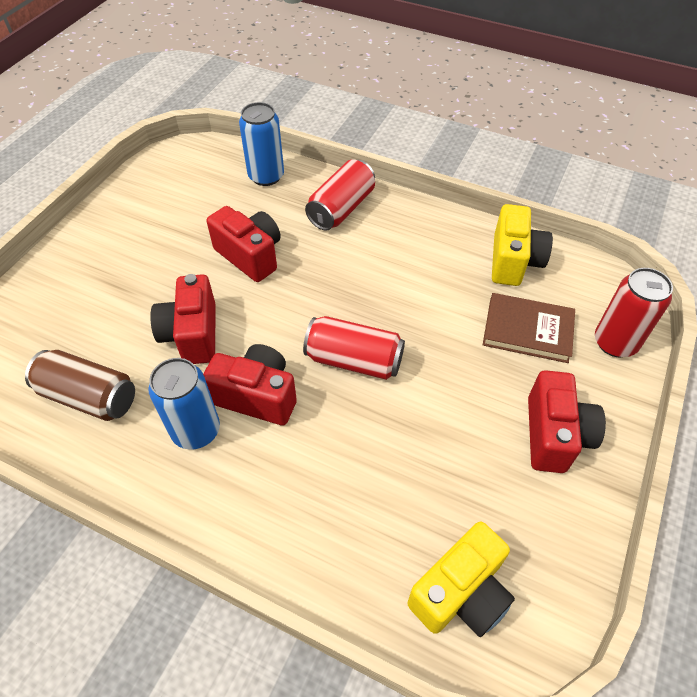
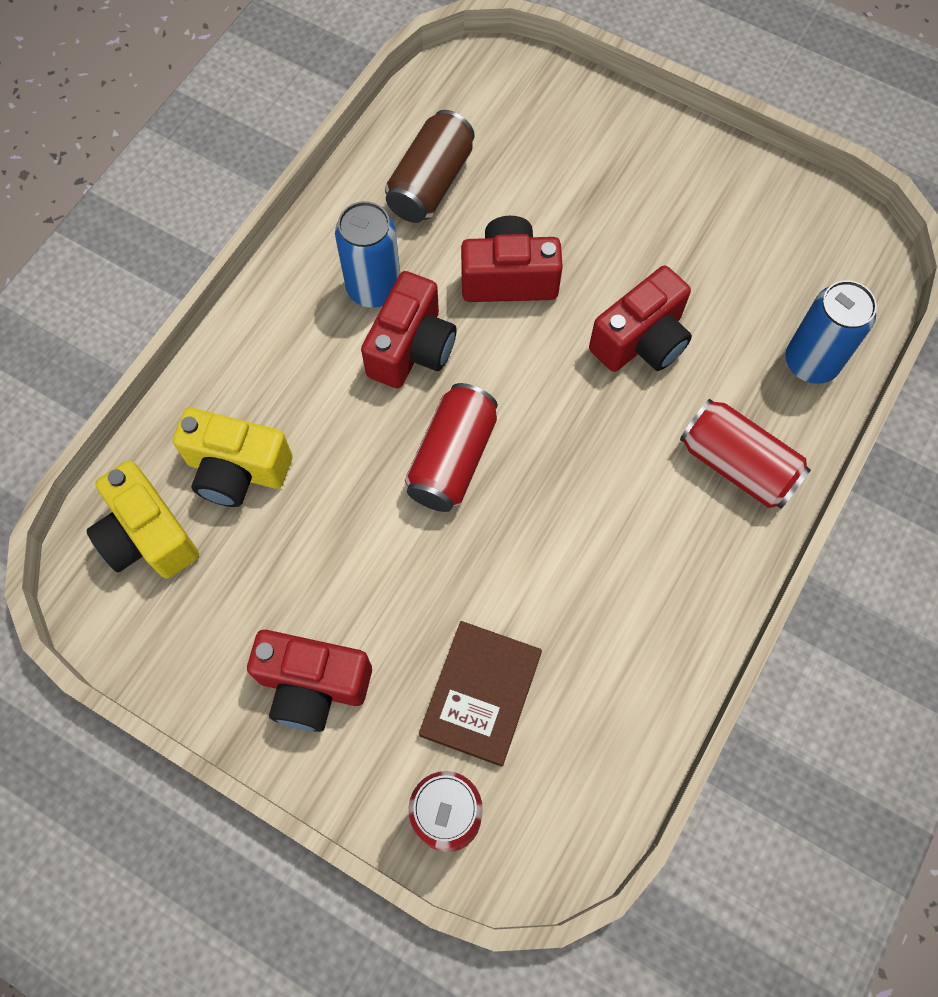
camera: 95 degrees right, 15 degrees up
yellow camera [492,204,553,286] -> yellow camera moved to [173,408,292,507]

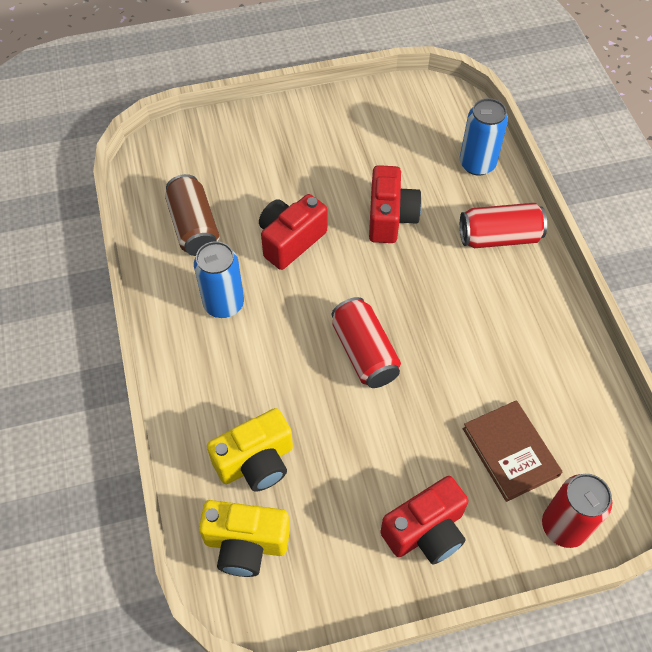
camera: 45 degrees left, 10 degrees down
red camera [361,271,457,388] -> none

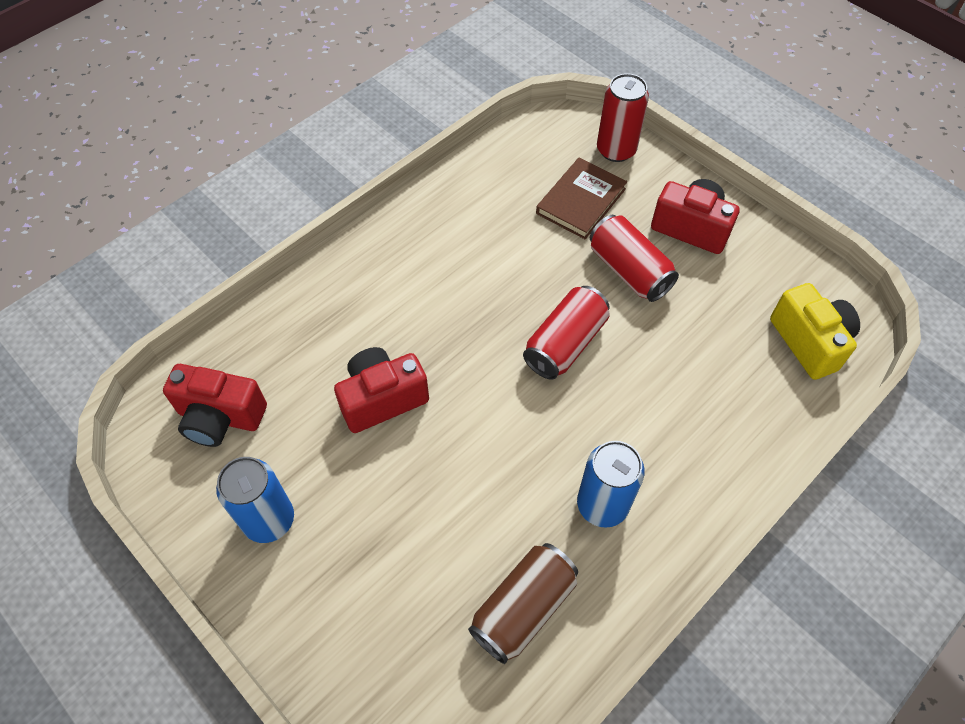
camera: 120 degrees left, 0 degrees up
yellow camera [207,408,293,491] -> none
red camera [259,194,327,270] -> red camera moved to [163,364,267,447]
blue can [460,98,508,176] -> blue can moved to [216,457,294,543]
red can [460,203,547,248] -> red can moved to [590,215,679,302]

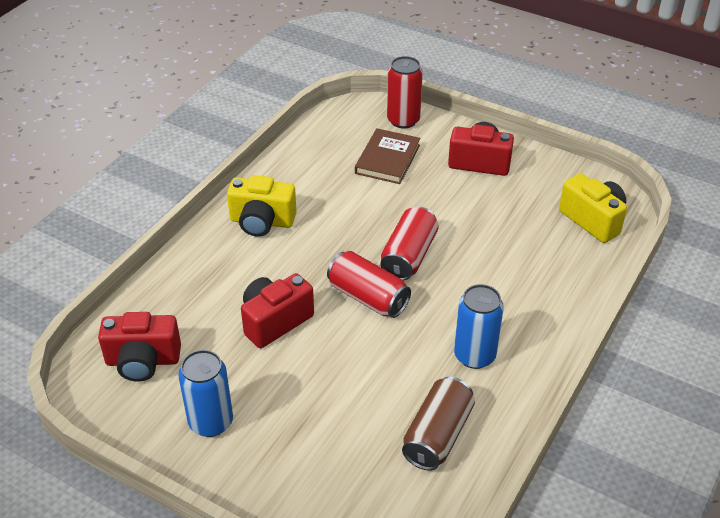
camera: 15 degrees left, 15 degrees down
red can [590,215,679,302] -> red can moved to [327,251,411,318]
none -> yellow camera [227,175,297,237]

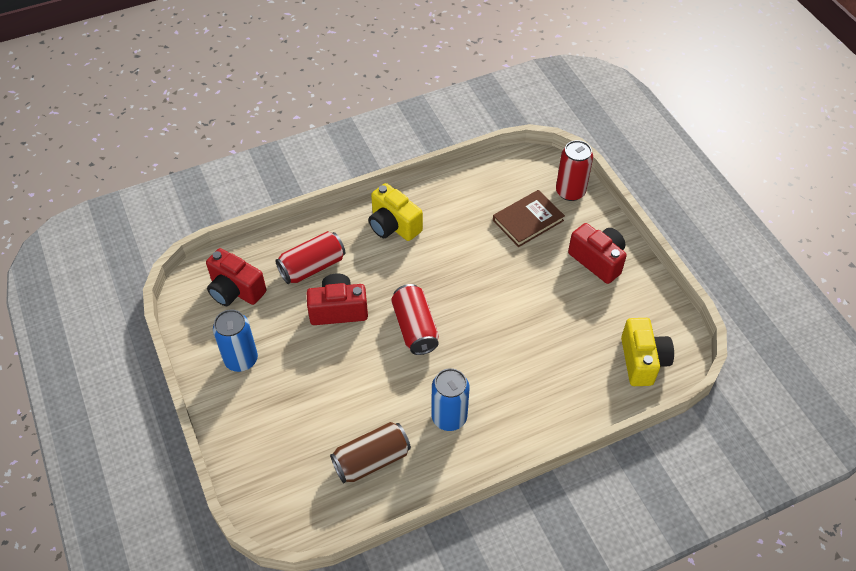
camera: 35 degrees right, 10 degrees up
red can [380,206,439,280] -> red can moved to [275,231,345,284]

